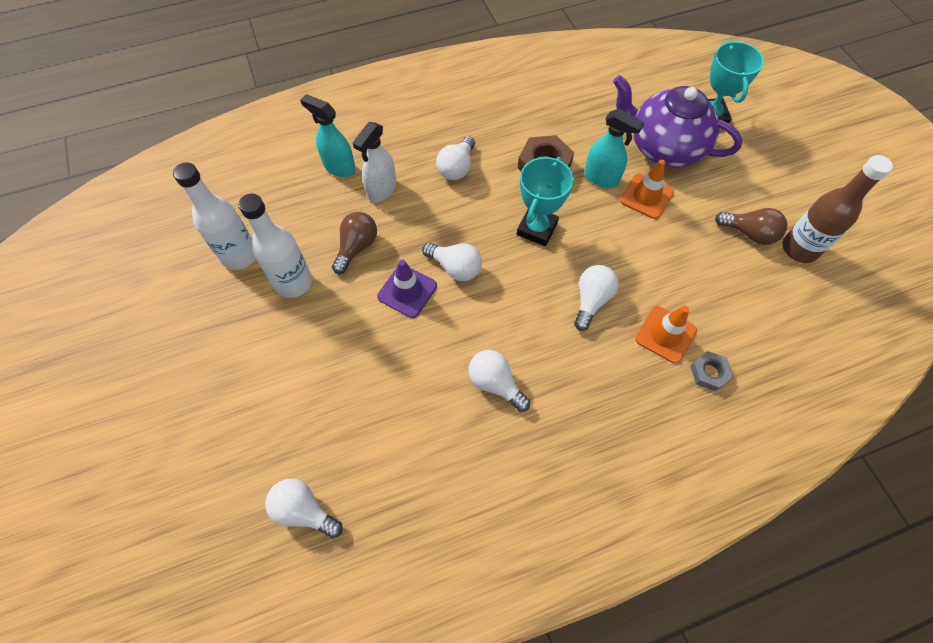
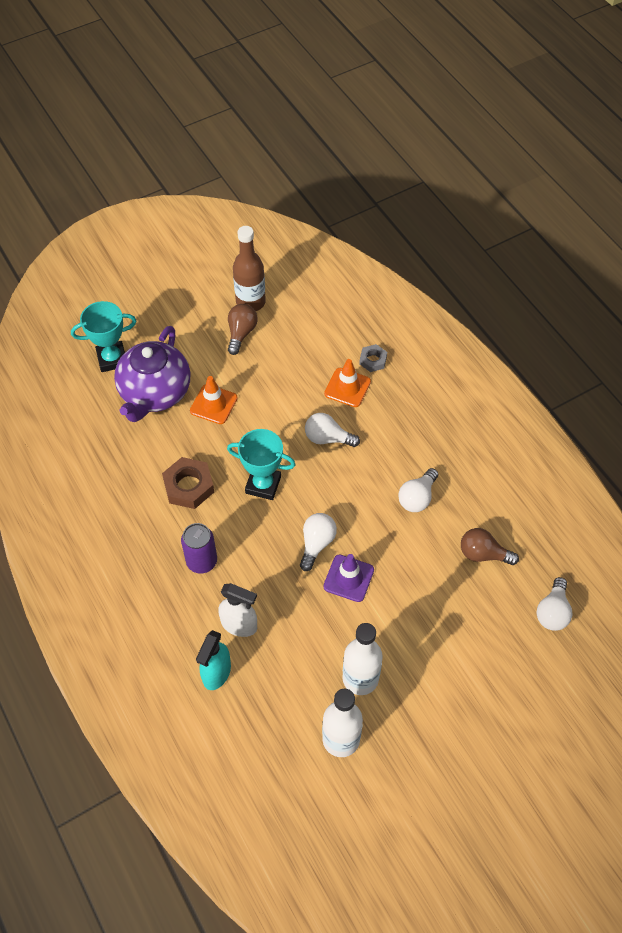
camera: 100 degrees left, 5 degrees down
brown light bulb [332,212,377,274] -> brown light bulb moved to [461,528,519,565]
white light bulb [436,136,475,180] -> purple can [181,523,217,574]
turquoise spray bottle [584,109,645,188] -> none

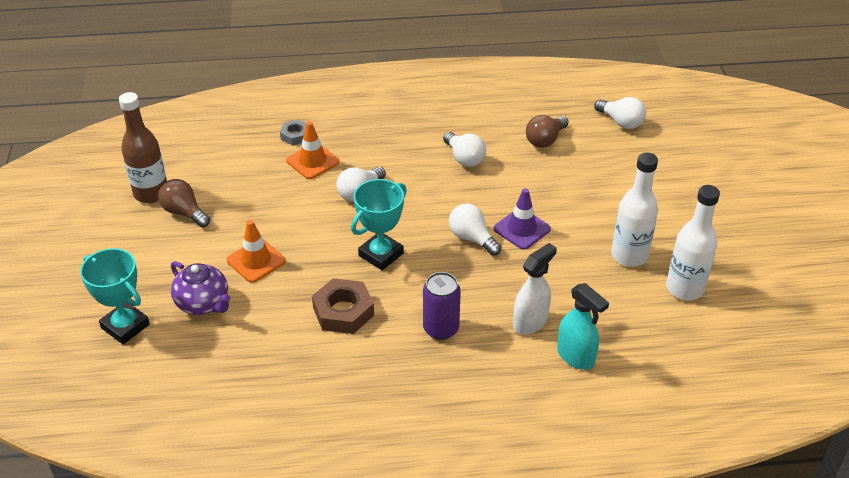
camera: 65 degrees left, 15 degrees down
turquoise trophy [71,301,136,372] -> turquoise trophy turned 60 degrees counterclockwise [80,248,150,344]
purple teapot [114,326,190,422] -> purple teapot [171,261,231,315], size x0.61

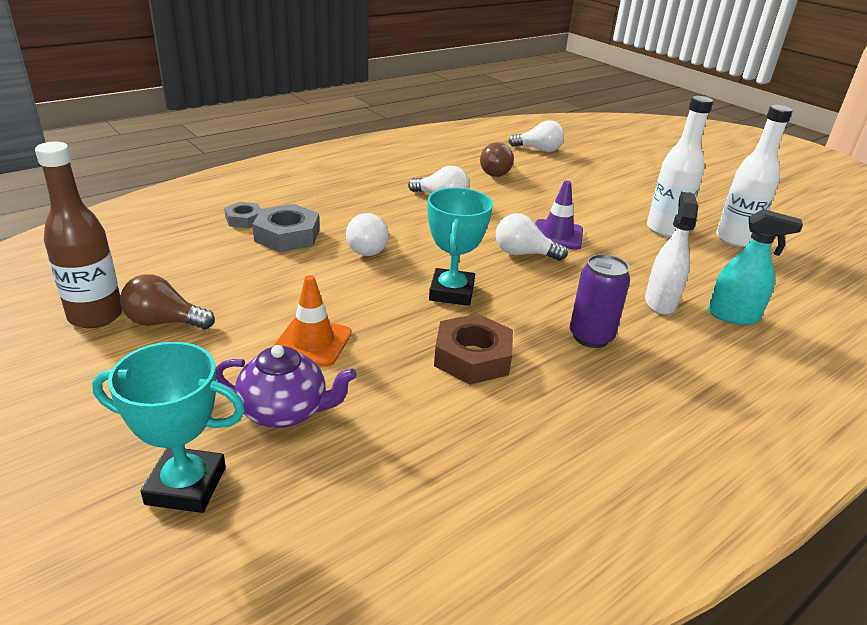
camera: 35 degrees left, 10 degrees down
orange traffic cone [286,121,340,179] -> grey nut [253,204,320,252]

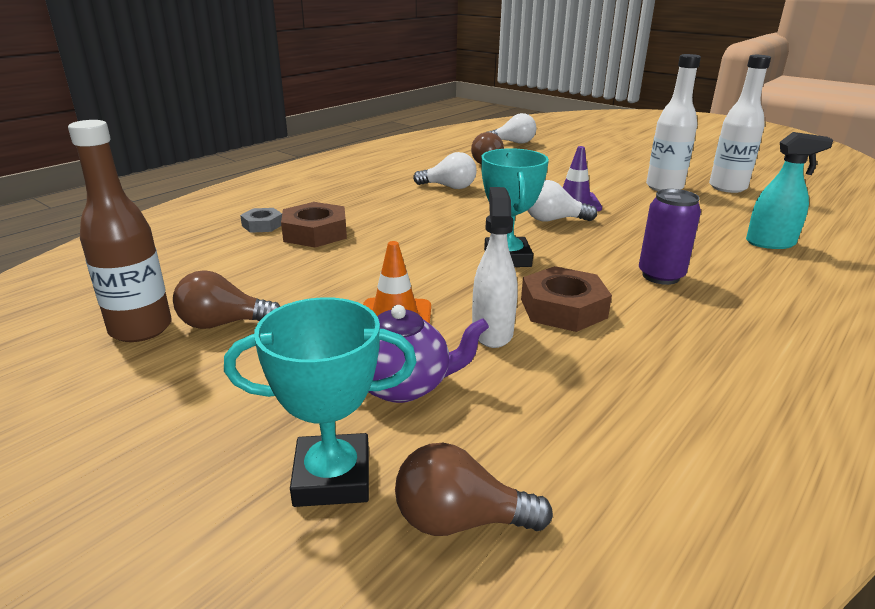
camera: 10 degrees left, 5 degrees down
grey nut [253,204,320,252] -> brown nut [281,202,347,248]
white light bulb [346,213,389,256] -> none
white spray bottle [645,192,698,315] -> white spray bottle moved to [472,187,517,348]
none -> brown light bulb [395,443,553,536]

